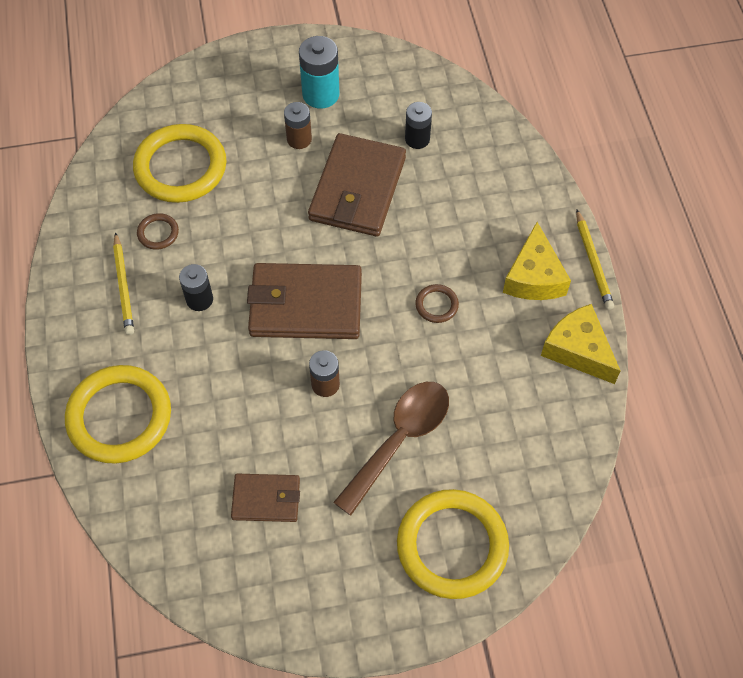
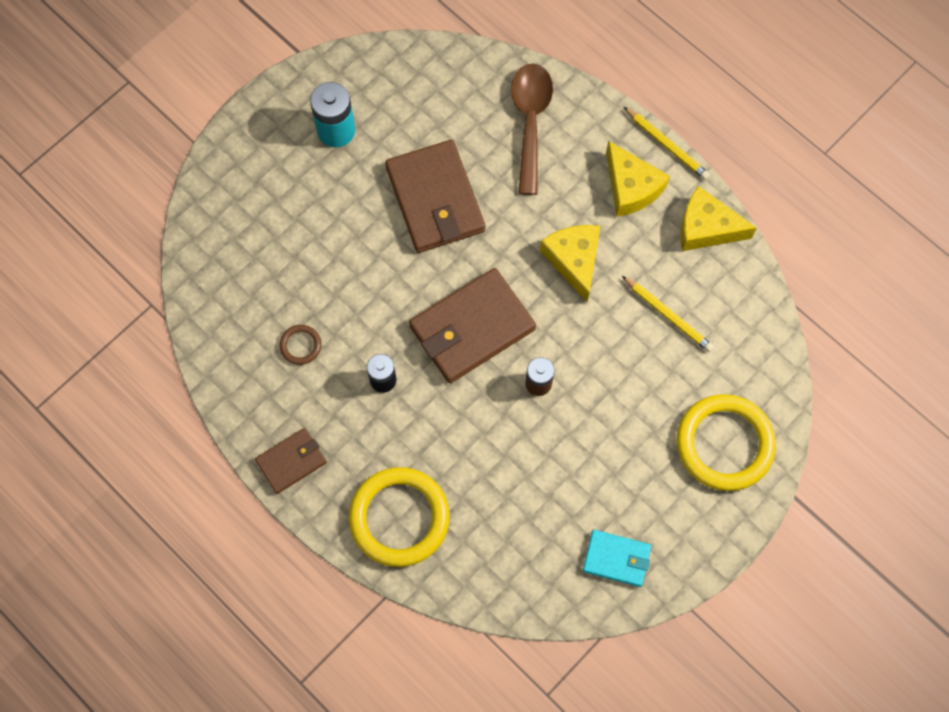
camera: 35 degrees left, 10 degrees up
yellow pencil [113,232,134,335] -> yellow pencil moved to [622,276,714,352]
yellow ring [133,124,226,203] -> none
brown wallet [231,474,300,522] -> brown wallet moved to [255,428,327,494]
brown battery [284,102,312,149] -> none
brown spoon [333,382,449,516] -> brown spoon moved to [511,63,553,195]
black battery [405,102,432,149] -> none
brown ring [415,284,459,323] -> yellow cheese [540,225,600,302]
none -> turquoise wallet [583,530,651,587]

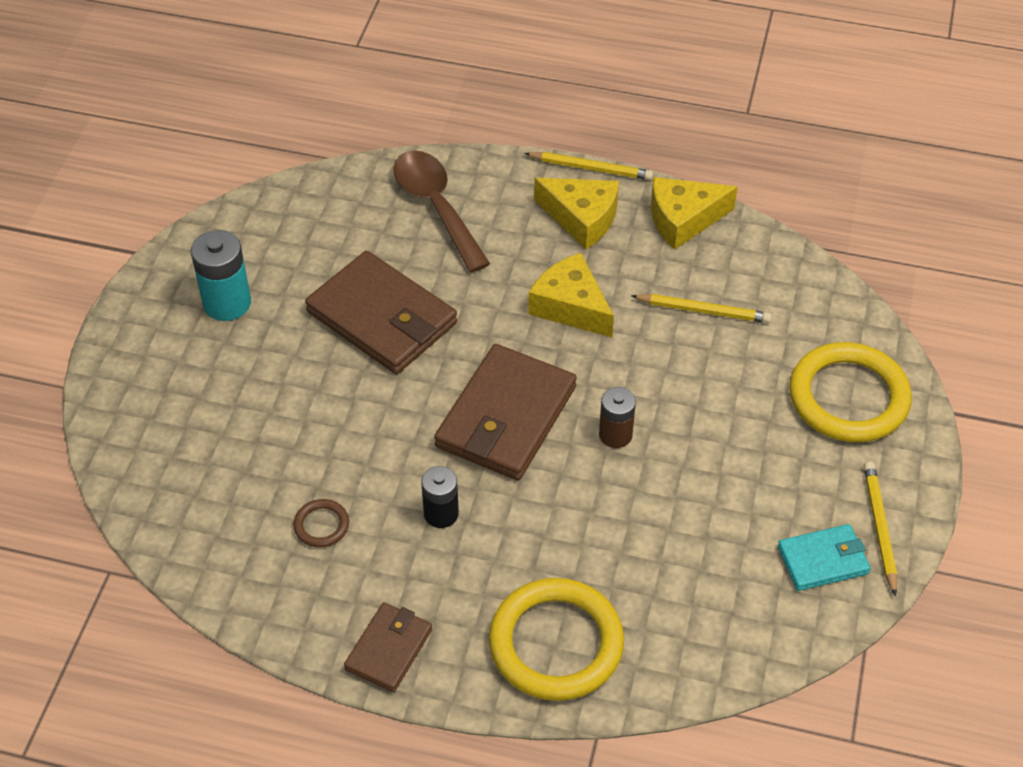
camera: 30 degrees left, 20 degrees down
none -> yellow pencil [864,462,897,597]

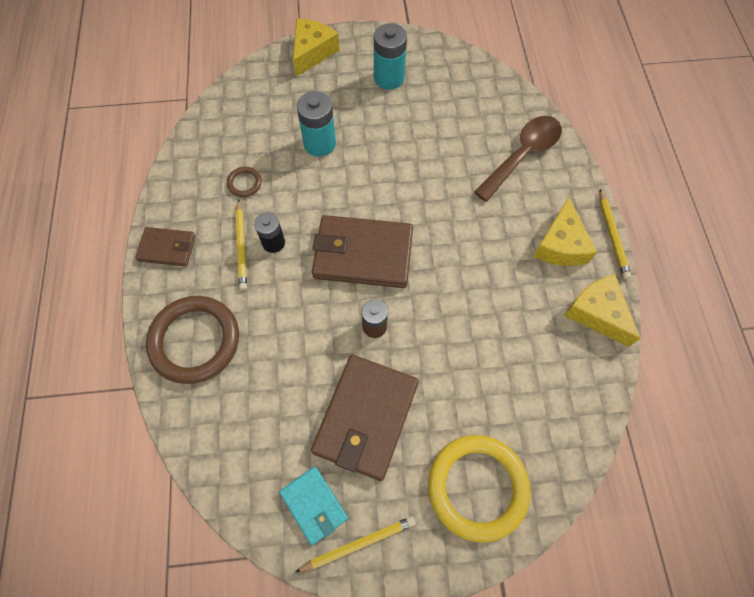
camera: 70 degrees right, 15 degrees up
brown wallet [305,251,457,374] -> brown wallet moved to [311,355,419,481]
yellow ring [489,578,624,701] -> brown ring [146,296,239,384]
yellow cheese [528,253,614,338] -> yellow cheese moved to [293,18,340,77]
yellow pencil [631,294,772,323] -> yellow pencil moved to [235,199,247,291]
none -> turquoise battery [297,91,336,157]

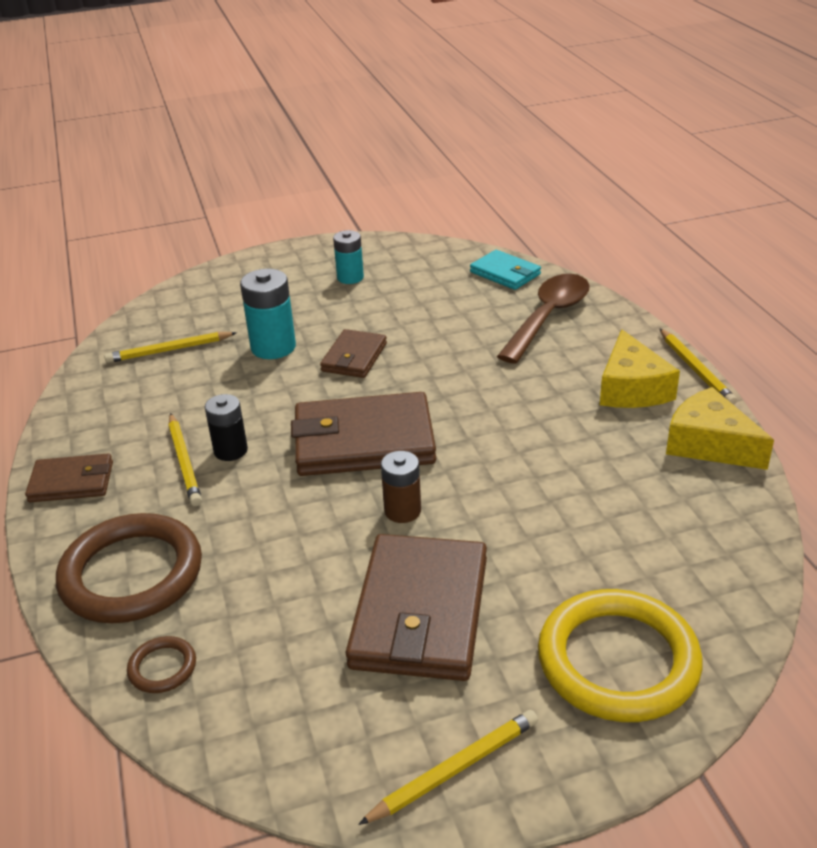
camera: 10 degrees left, 30 degrees down
brown ring [227,167,262,197] -> brown ring moved to [127,636,196,693]
turquoise wallet [279,466,348,545] -> turquoise wallet moved to [470,250,541,290]
yellow cheese [293,18,340,77] -> none
turquoise battery [374,23,407,90] -> turquoise battery [333,230,364,284], size x0.66
none -> yellow pencil [104,332,237,363]
none -> brown wallet [320,329,387,378]

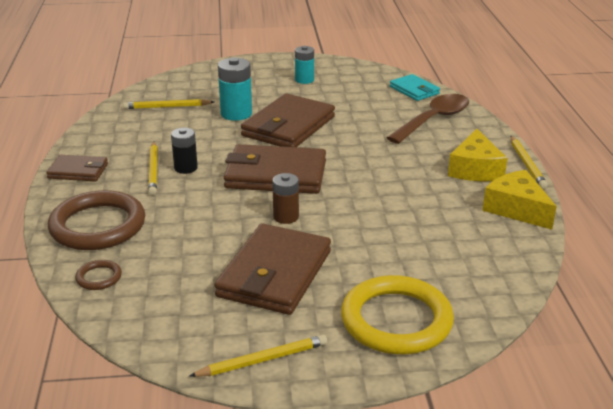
camera: 10 degrees right, 5 degrees down
brown wallet [320,329,387,378] -> brown wallet [241,93,335,147], size x1.83

